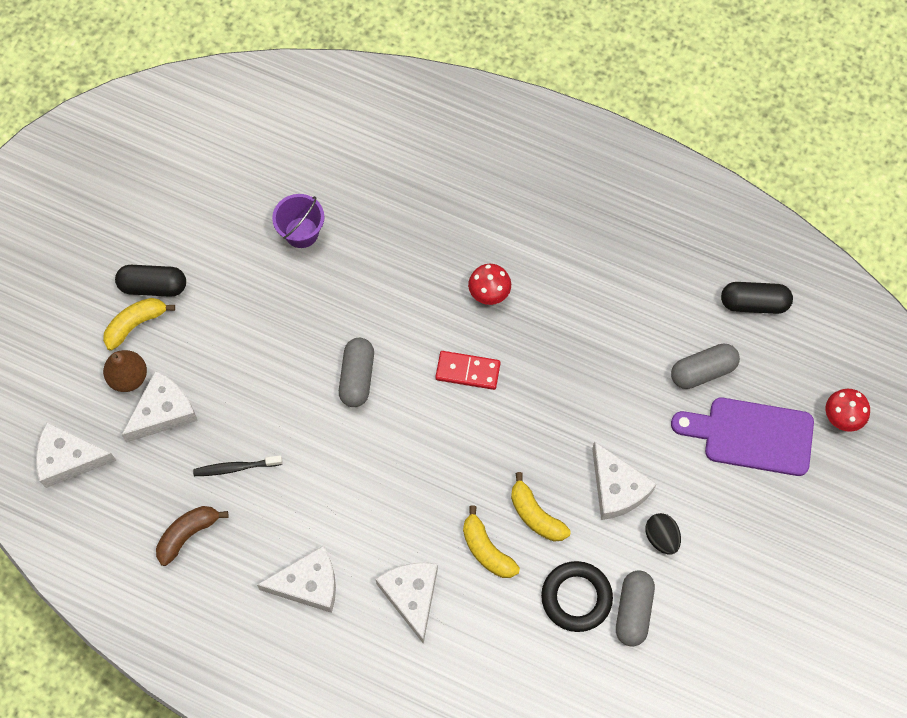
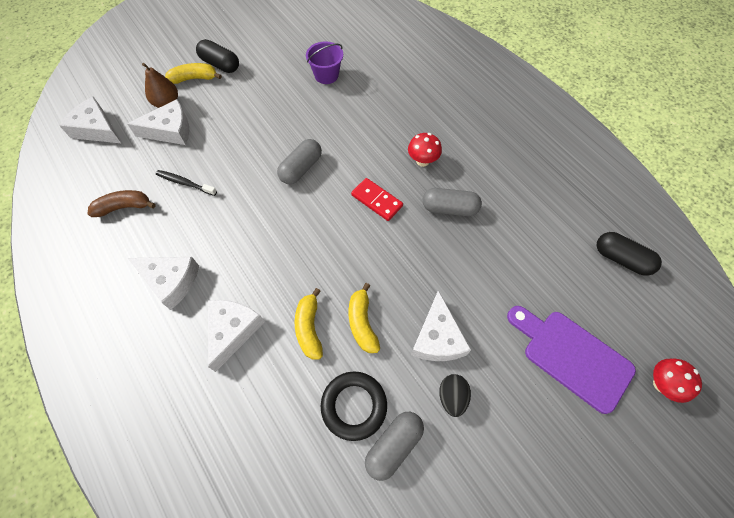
camera: 30 degrees right, 5 degrees down
grey capsule [671,343,740,389] -> grey capsule moved to [423,188,482,216]

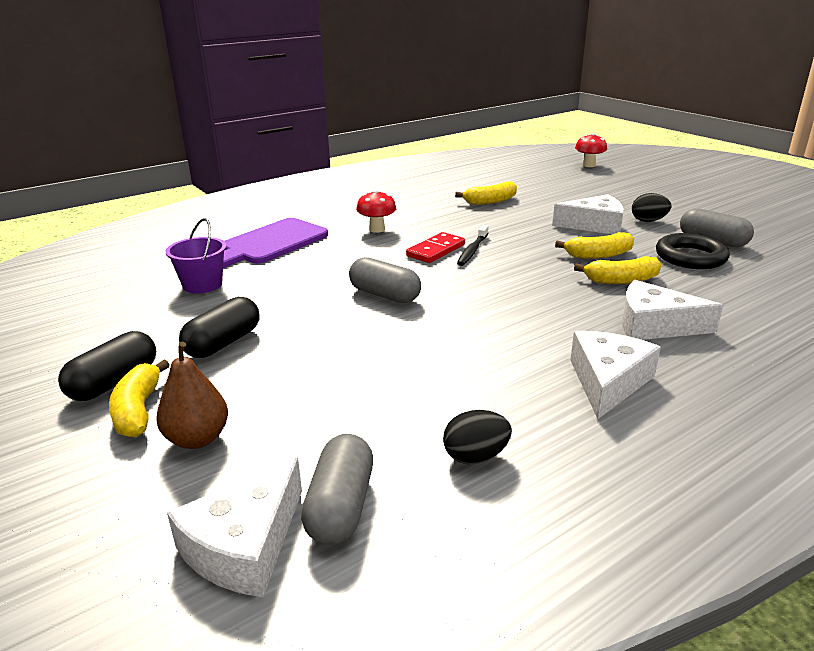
camera: 90 degrees left, 35 degrees down
brown banana [88,190,156,217] -> black egg [443,410,512,464]
white cheese [127,99,189,145] -> none
black toothbrush [156,170,217,196] -> black toothbrush moved to [457,225,489,266]
grey capsule [423,188,482,216] -> grey capsule moved to [301,434,373,545]
purple cutting board [507,306,636,414] -> purple cutting board moved to [223,218,328,268]
black capsule [596,232,662,276] -> black capsule moved to [179,297,259,358]
none -> yellow banana [455,181,517,205]

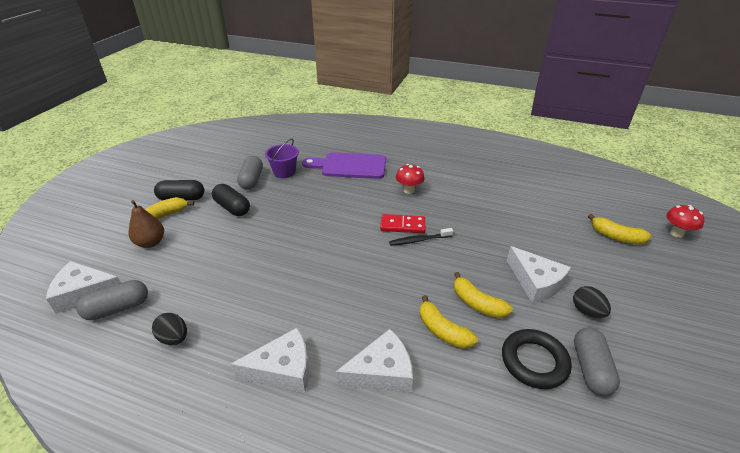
camera: 55 degrees right, 10 degrees up
black capsule [179,297,259,358] -> black capsule turned 45 degrees clockwise [212,184,250,216]
grey capsule [349,257,421,303] -> grey capsule moved to [237,156,263,190]
yellow banana [455,181,517,205] -> yellow banana moved to [588,214,652,244]
white cheese [622,280,723,340] -> white cheese turned 90 degrees clockwise [336,329,413,392]

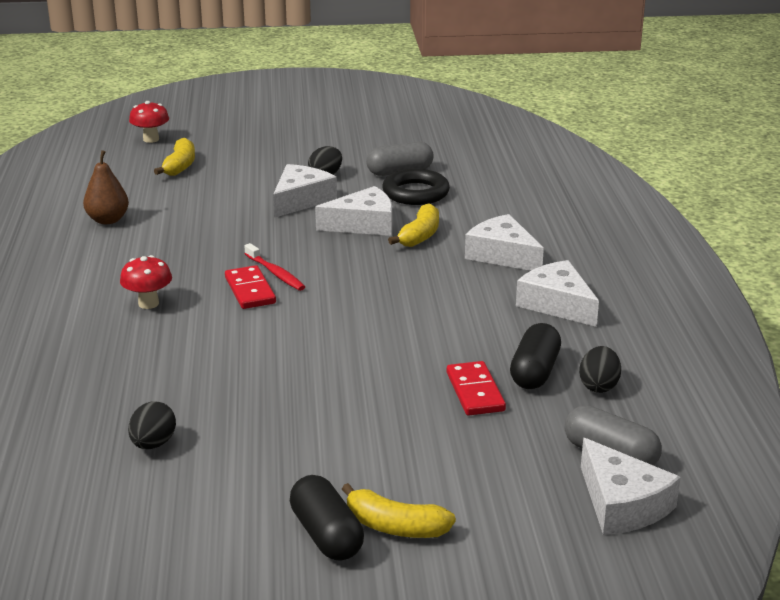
camera: 115 degrees left, 10 degrees down
brown pear [129,200,164,248] -> brown pear moved to [83,150,129,224]
black capsule [212,184,250,216] -> black capsule moved to [510,323,561,389]
grey capsule [237,156,263,190] -> none
purple bucket [265,139,299,178] -> black egg [128,402,176,449]
purple cutting board [302,152,386,179] -> none
black toothbrush [389,228,453,246] -> red toothbrush [245,243,305,291]
yellow banana [454,272,513,318] -> white cheese [315,186,392,236]
none -> red domino [447,361,506,416]

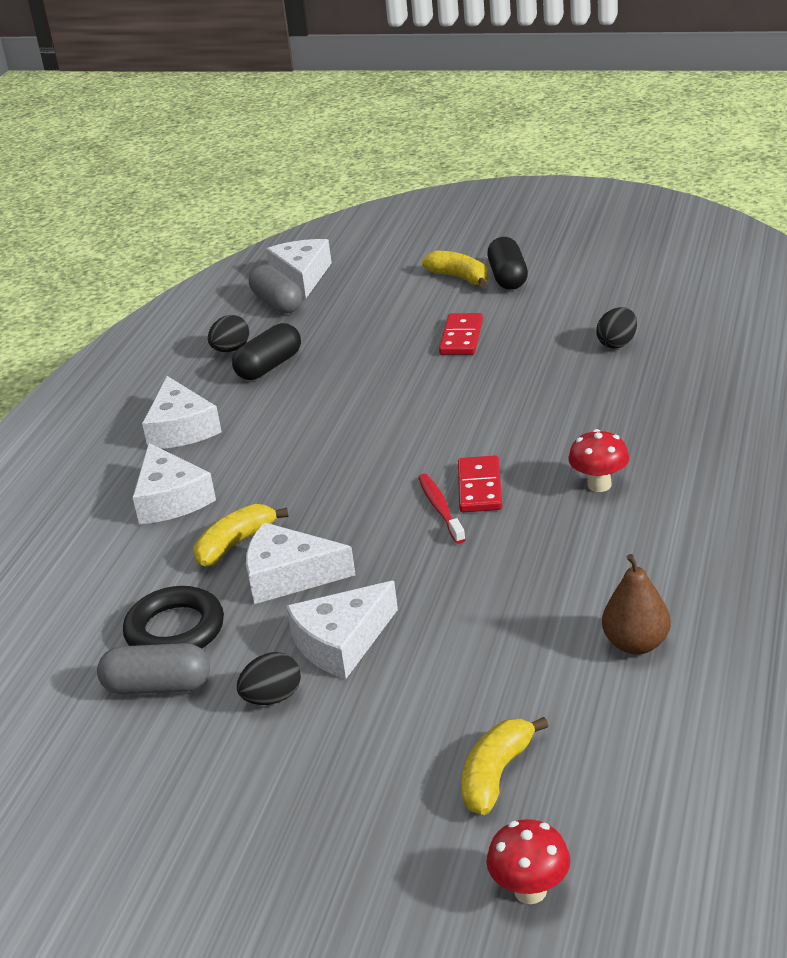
camera: 155 degrees left, 5 degrees up
red domino [447,361,506,416] -> red domino moved to [439,313,483,355]

